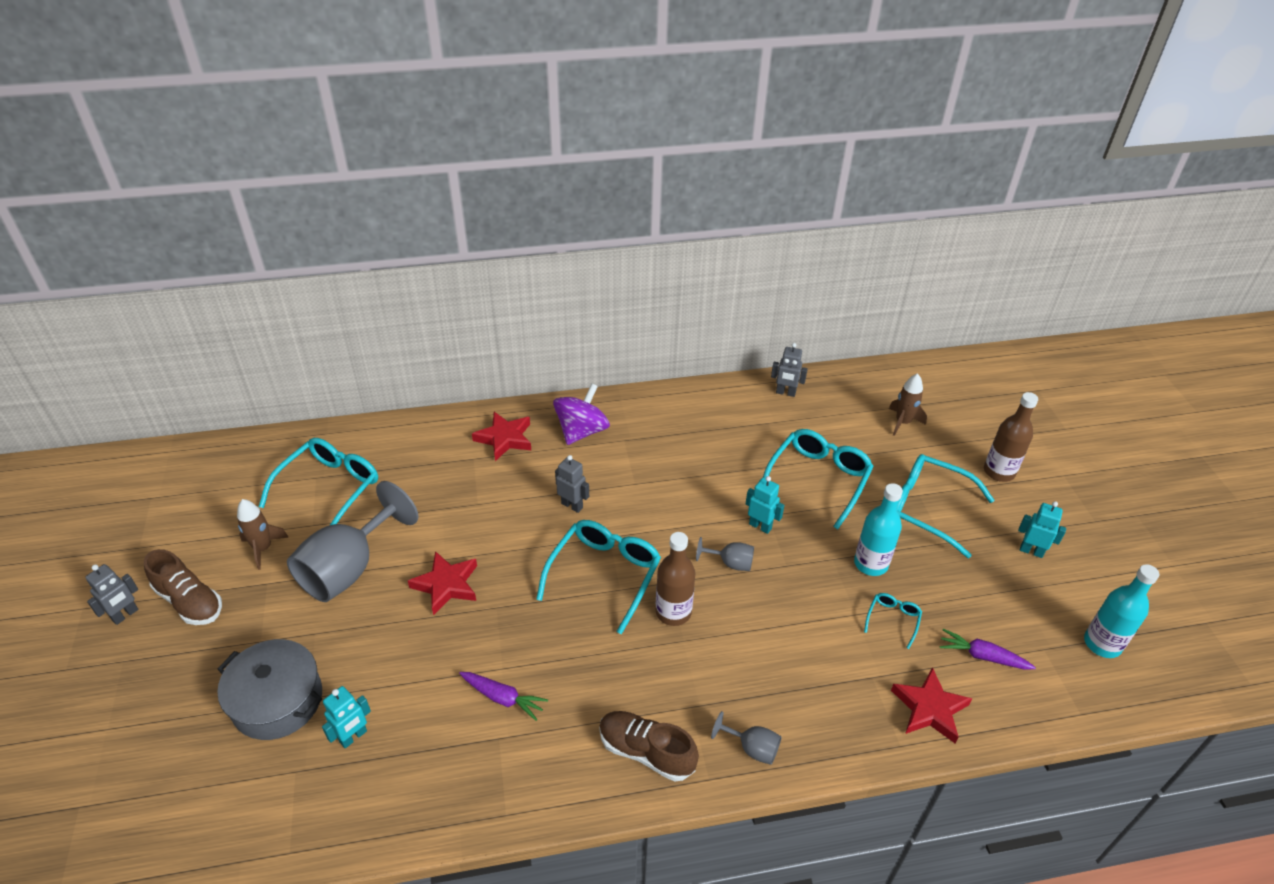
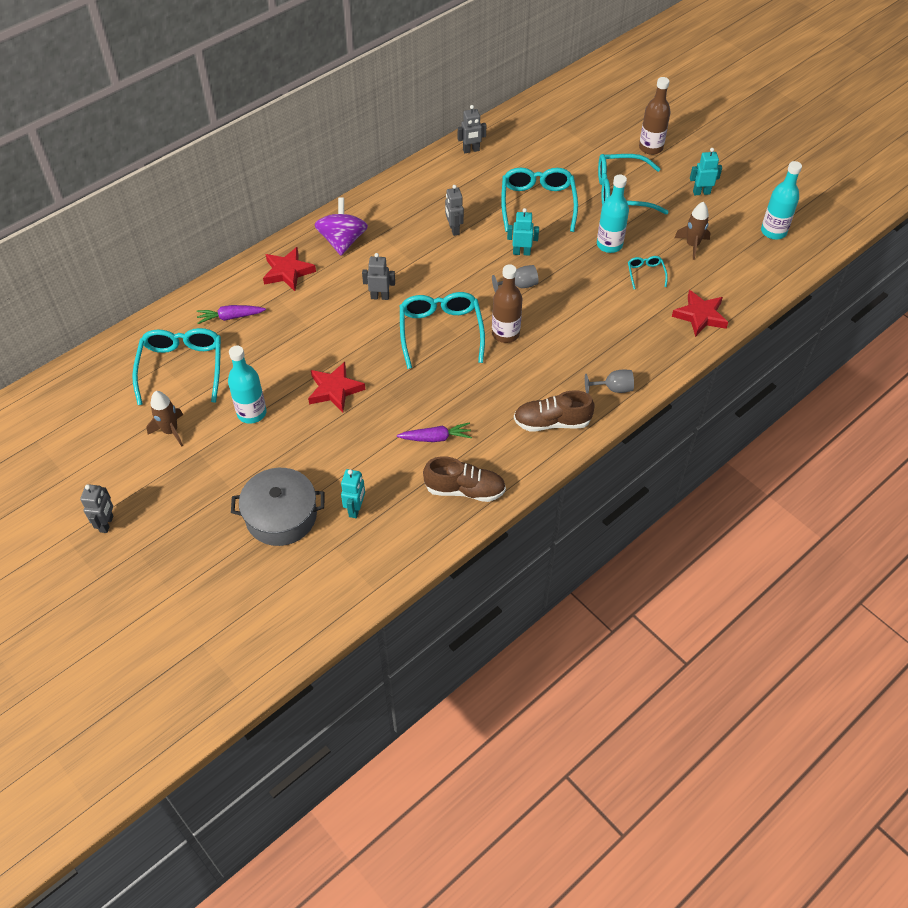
camera: 30 degrees left, 10 degrees up
brown shoe [144,549,222,625] -> brown shoe moved to [423,456,506,502]
grey goblet [287,481,418,602] -> turquoise bottle [228,346,267,424]
brown rocket [889,373,927,436] -> brown rocket moved to [674,202,711,260]
purple carrot [940,629,1036,670] -> purple carrot moved to [197,305,266,324]
none -> grey robot [445,185,464,236]

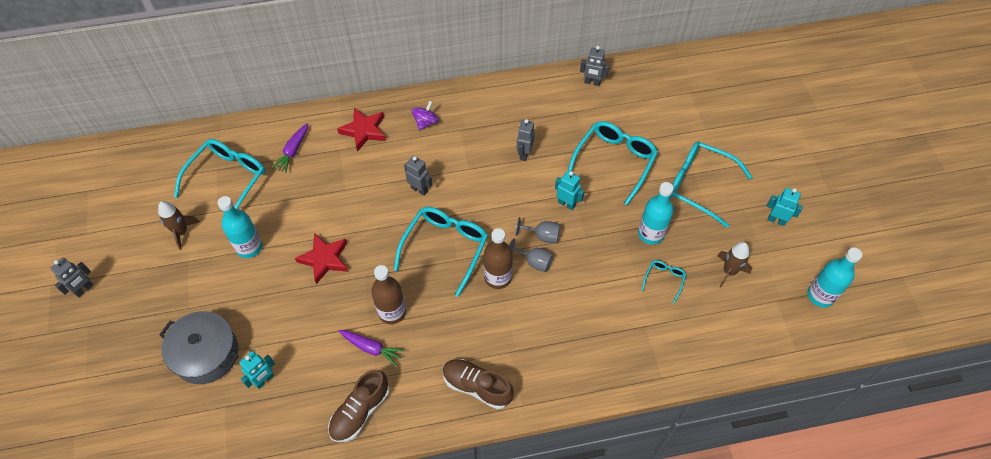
camera: 30 degrees right, 5 degrees up
purple carrot [197,305,266,324] -> purple carrot turned 90 degrees counterclockwise [272,123,308,173]
purple spinning top [314,197,368,256] -> purple spinning top [412,101,439,130], size x0.59
brown shoe [423,456,506,502] -> brown shoe turned 90 degrees clockwise [328,370,390,442]
grey goblet [585,370,634,394] -> grey goblet moved to [509,239,553,272]
brown bottle [639,77,670,155] -> brown bottle moved to [371,265,406,324]
red star [672,290,728,337] -> none

